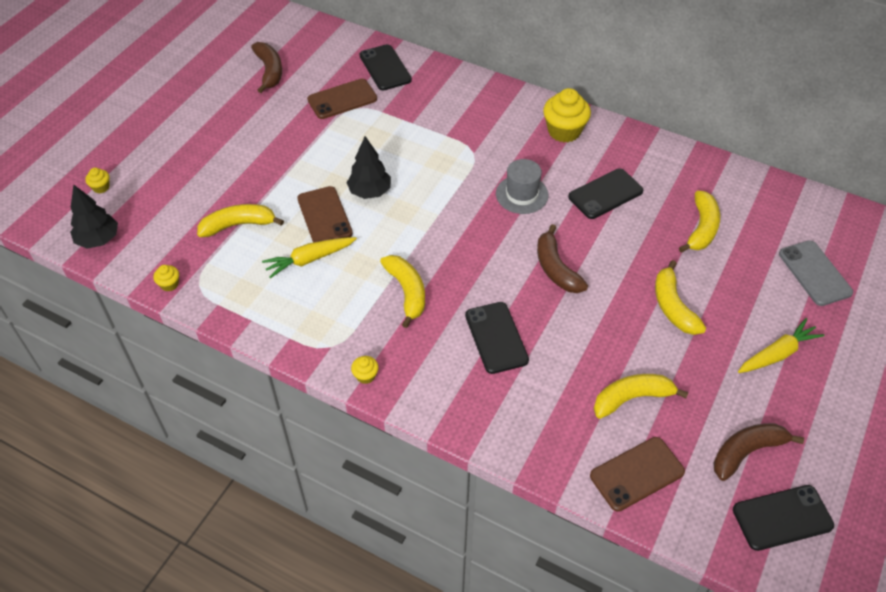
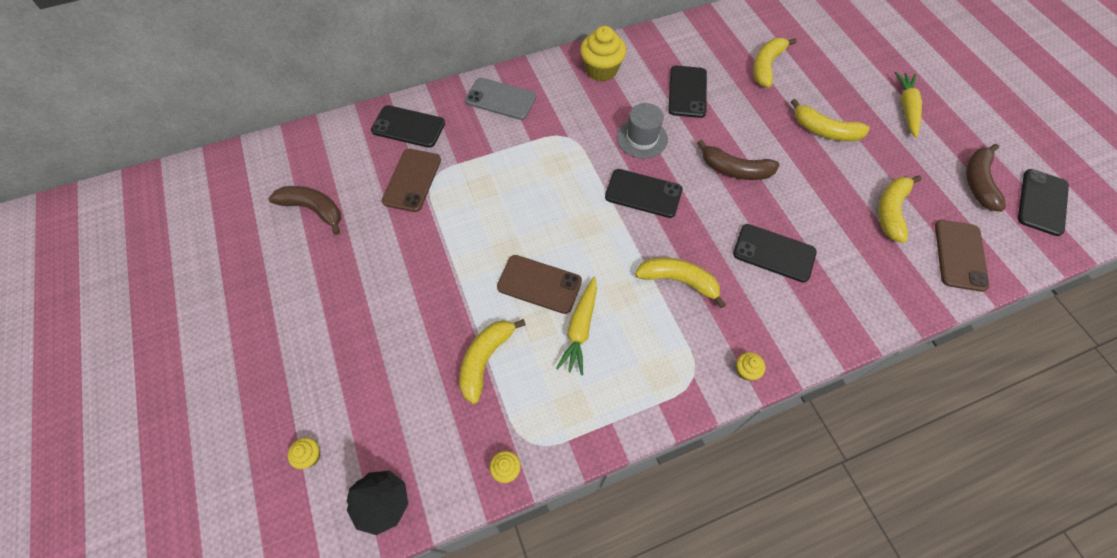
camera: 50 degrees left, 10 degrees up
black tree [347,136,391,199] -> none
yellow banana [679,191,720,253] -> yellow banana turned 120 degrees counterclockwise [753,38,797,88]
grey phone [779,240,853,306] -> grey phone moved to [465,78,536,120]
none -> black phone [605,169,682,218]

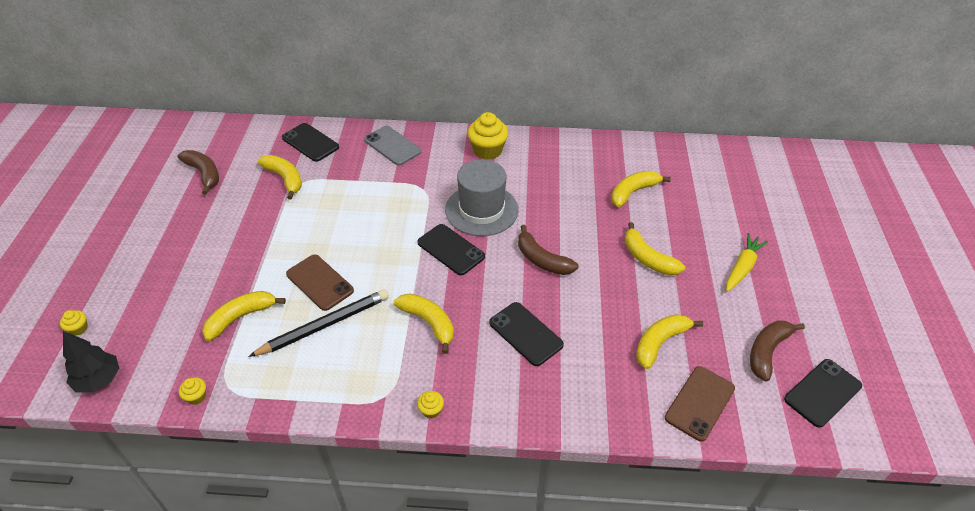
camera: 25 degrees right, 15 degrees down
brown phone [382,149,441,212] -> yellow banana [258,155,302,199]
yellow carrot [556,277,597,375] -> black pencil [248,289,389,357]
grey hat [617,103,668,159] -> grey hat [445,159,518,236], size x1.57
black phone [668,66,707,118] -> none

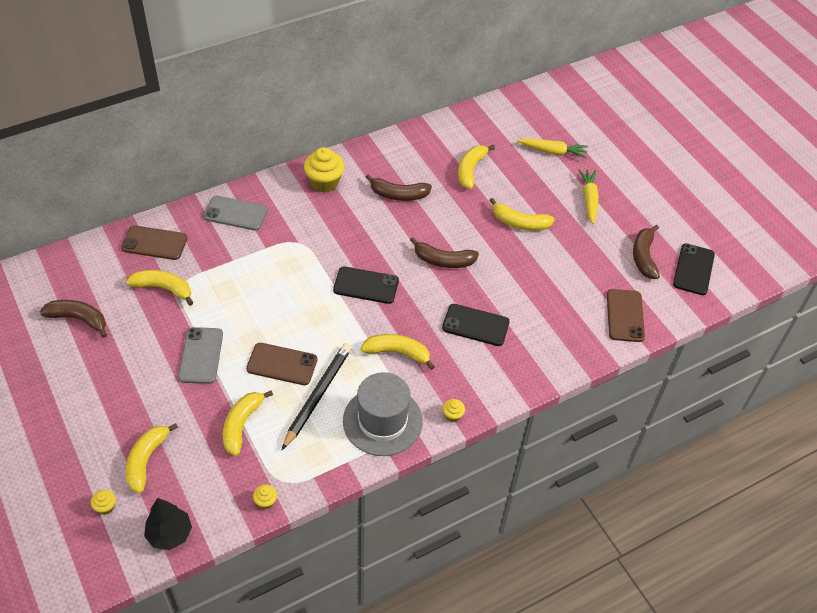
camera: 35 degrees left, 5 degrees up
black phone [282,123,339,162] -> brown phone [121,225,188,260]
grey hat [445,159,518,236] -> grey hat moved to [343,372,423,456]
yellow banana [636,314,703,369] -> yellow banana moved to [126,423,178,494]
none -> grey phone [178,327,223,384]
none -> brown banana [366,174,432,201]
none -> yellow carrot [517,138,588,158]

